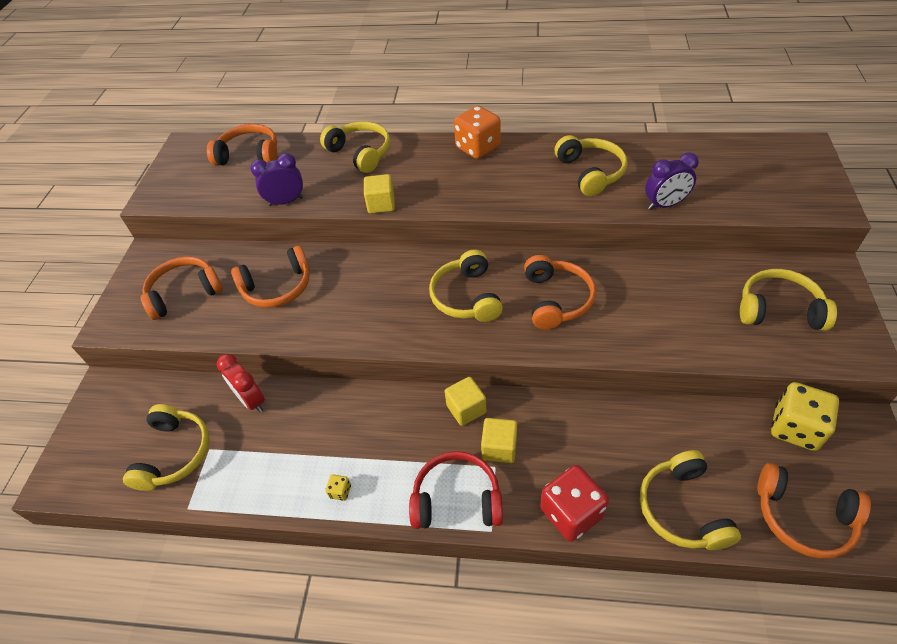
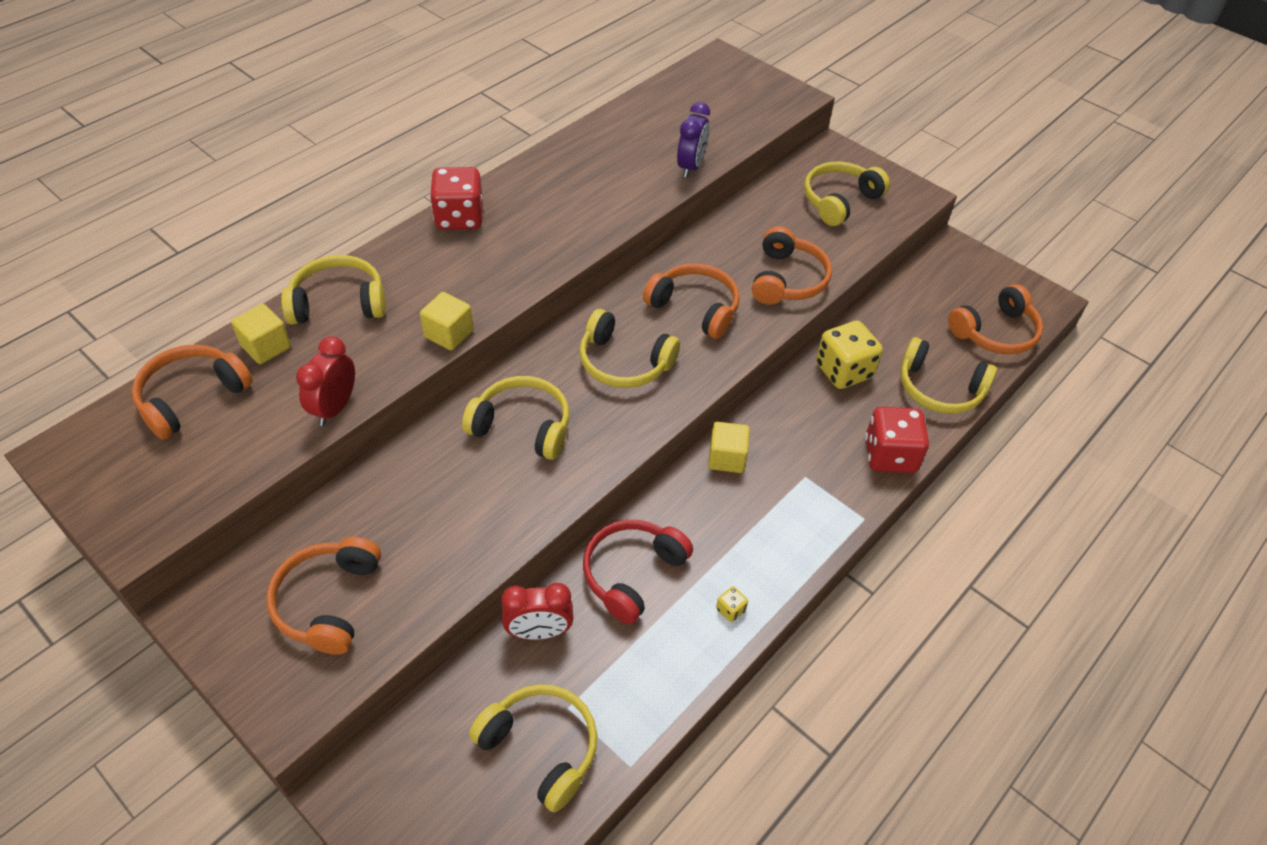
camera: 60 degrees left, 0 degrees up
orange headphones [231,246,310,308] -> orange headphones moved to [752,226,832,305]
purple clock [251,153,303,206] -> red clock [296,336,355,426]
red headphones [409,451,503,529] -> red headphones moved to [583,520,693,624]
orange dice [454,106,501,159] -> red dice [430,167,483,230]
yellow cube [481,418,517,463] -> yellow cube moved to [231,304,291,364]
yellow headphones [554,135,627,196] -> yellow headphones moved to [462,376,569,460]
yellow dice [771,382,839,451] -> yellow dice moved to [816,320,883,389]

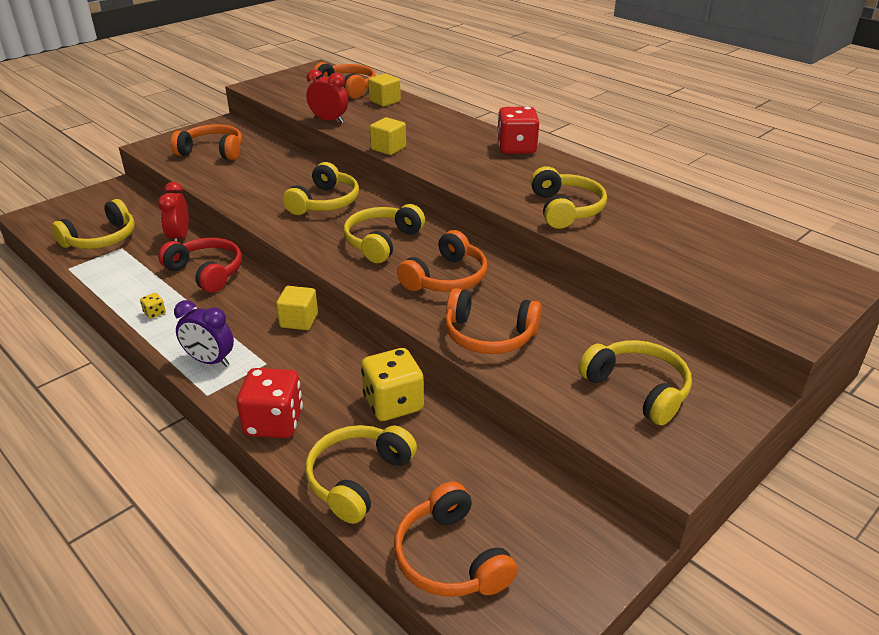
camera: 95 degrees right, 15 degrees down
yellow headphones [281,255,386,324] -> yellow headphones moved to [530,166,607,229]
purple clock [677,102,710,178] -> purple clock moved to [174,300,234,367]

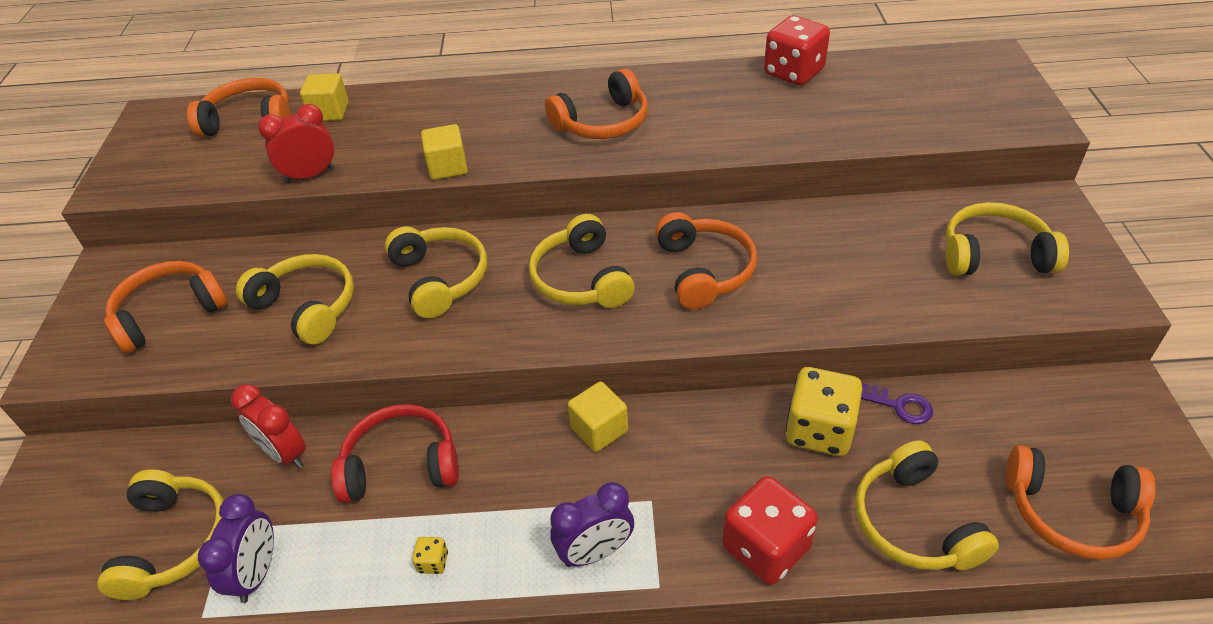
camera: 45 degrees left, 10 degrees up
orange headphones [445,288,542,354] -> orange headphones moved to [545,68,648,139]
red dice [497,107,539,154] -> red dice moved to [764,16,830,86]
yellow headphones [530,166,607,229] -> yellow headphones moved to [236,254,354,345]
none -> purple clock [198,494,274,603]
none -> purple key [861,383,933,424]

